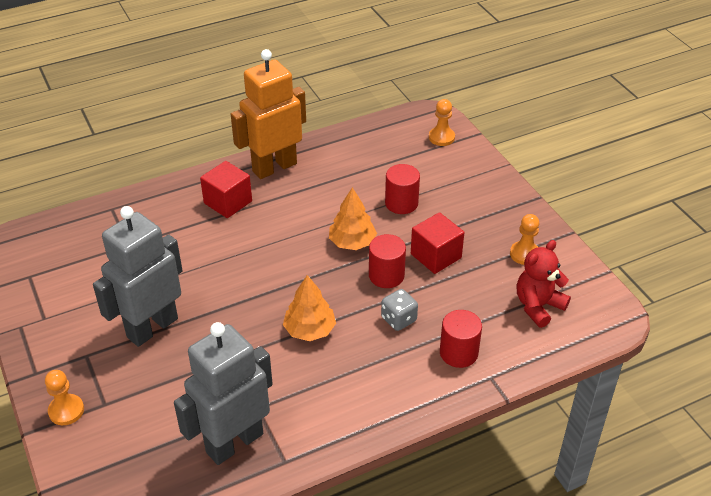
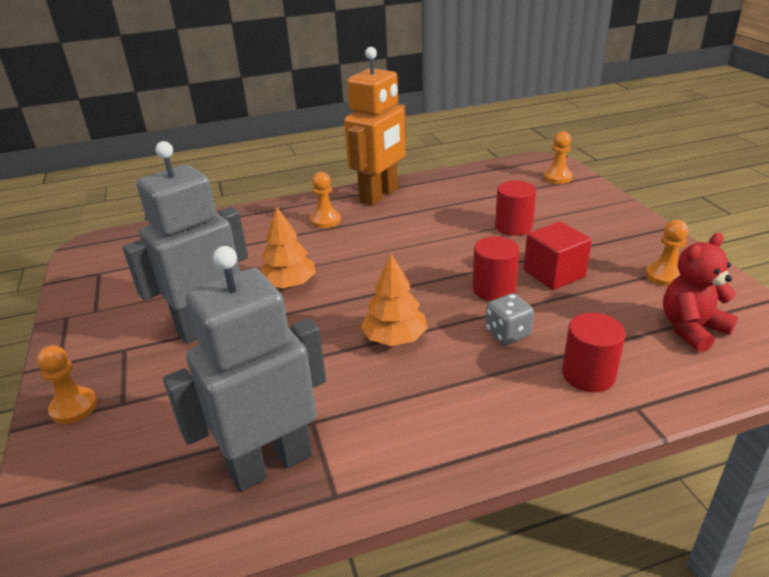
camera: 10 degrees right, 10 degrees down
red cube [200,161,252,218] -> orange pawn [310,172,341,228]
orange robot [231,49,306,179] -> orange robot turned 150 degrees clockwise [344,47,406,206]
orange tree [329,187,377,250] -> orange tree moved to [260,207,316,288]

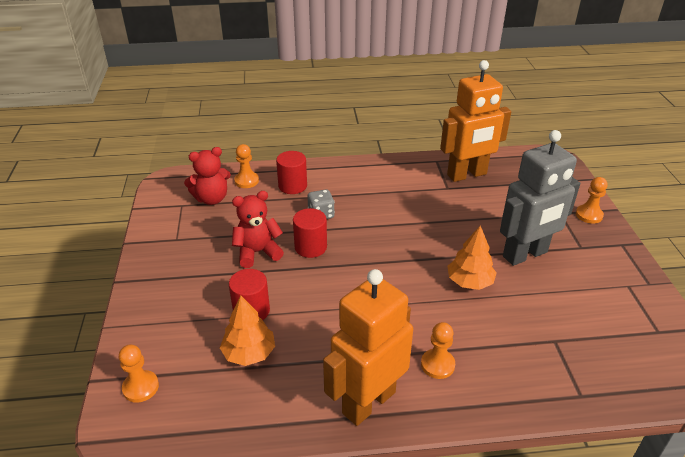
camera: 170 degrees left, 5 degrees up
grey robot [163,246,326,492] -> orange robot [440,60,511,182]
orange tree [361,254,428,346] -> orange tree moved to [220,296,275,366]
red cube [524,221,592,290] -> red teddy bear [232,191,284,268]
orange pawn [646,220,689,286] -> orange pawn moved to [234,144,259,188]

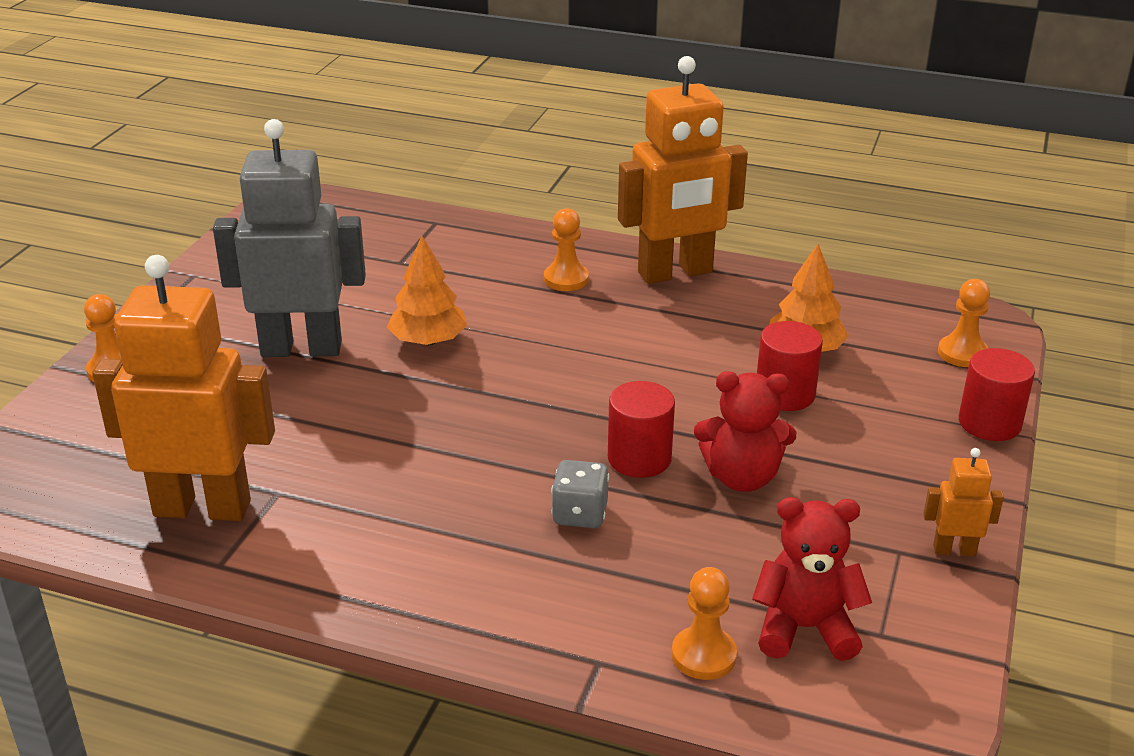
camera: 155 degrees left, 5 degrees down
red cylinder [276,151,307,194] -> red cylinder moved to [959,348,1035,441]
none -> orange robot [923,448,1004,556]

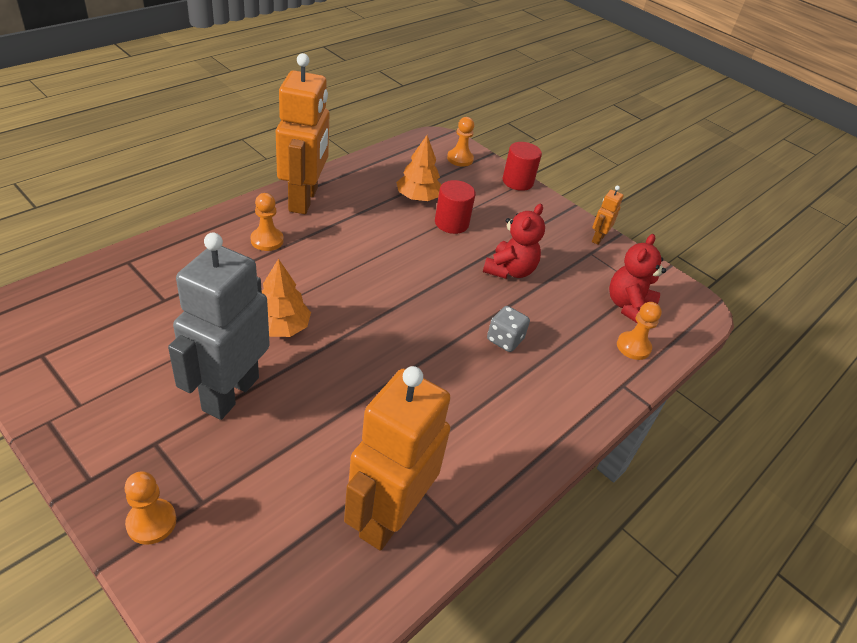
camera: 70 degrees left, 10 degrees up
red cylinder [608,381,675,478] -> none

